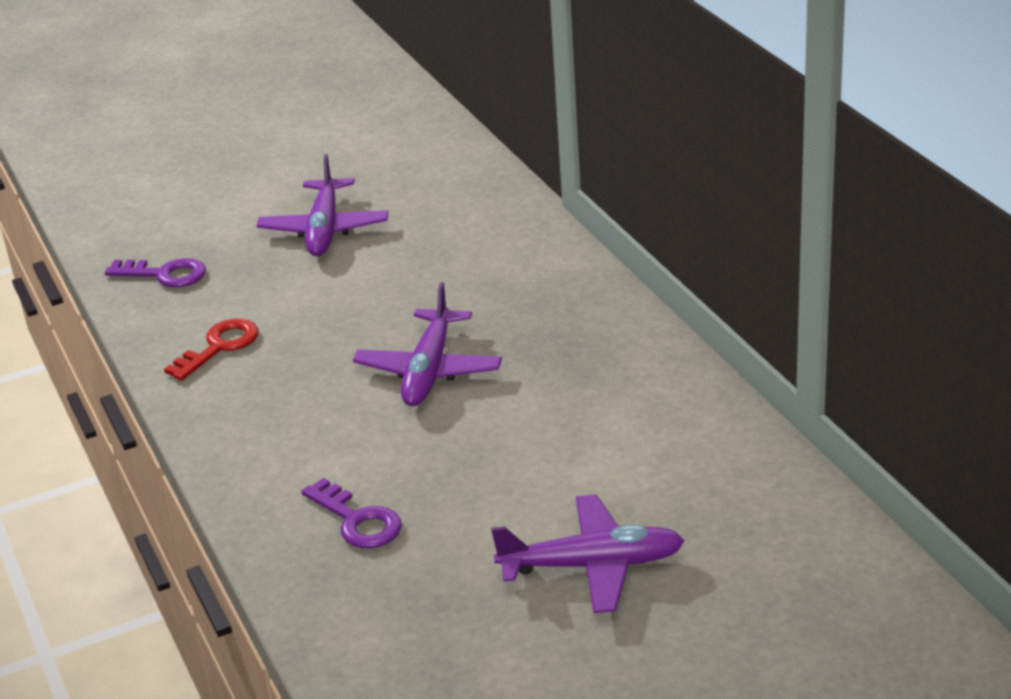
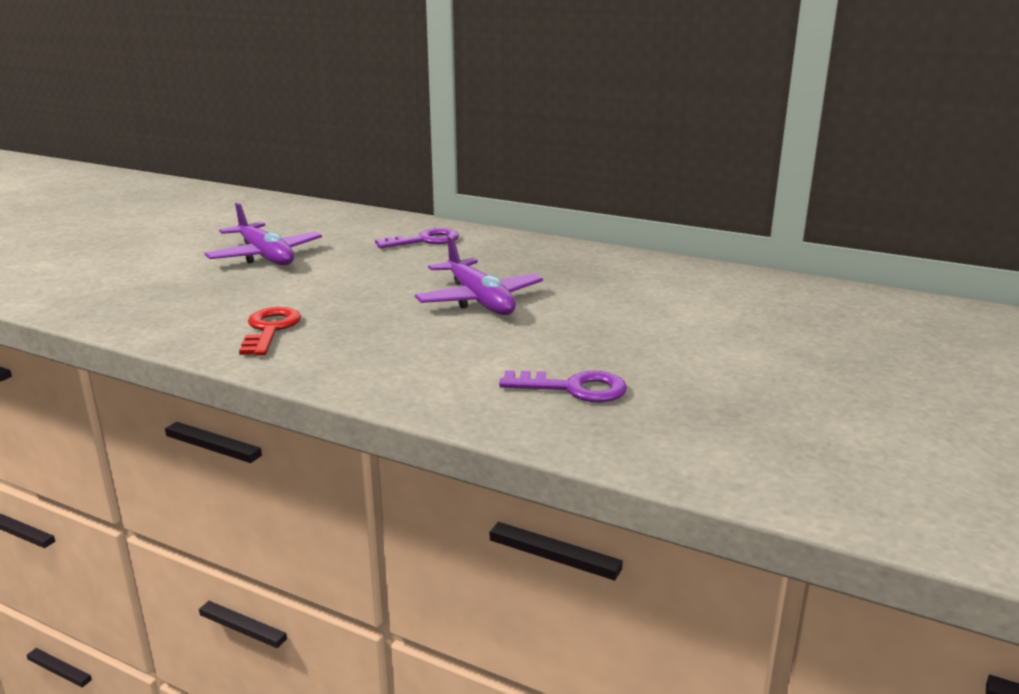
camera: 40 degrees left, 10 degrees down
purple key [105,258,206,287] -> purple key moved to [375,228,459,249]
purple plane [491,494,685,613] -> none

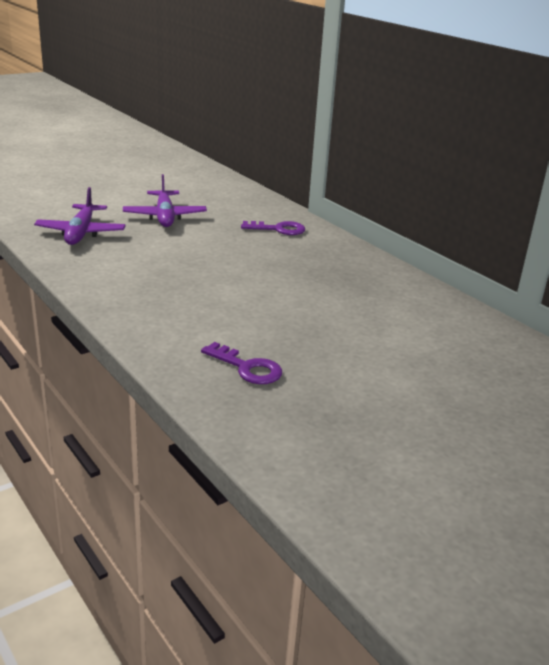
camera: 25 degrees right, 5 degrees up
red key [239,307,301,356] -> none
purple plane [415,236,543,315] -> purple plane moved to [34,187,126,245]

